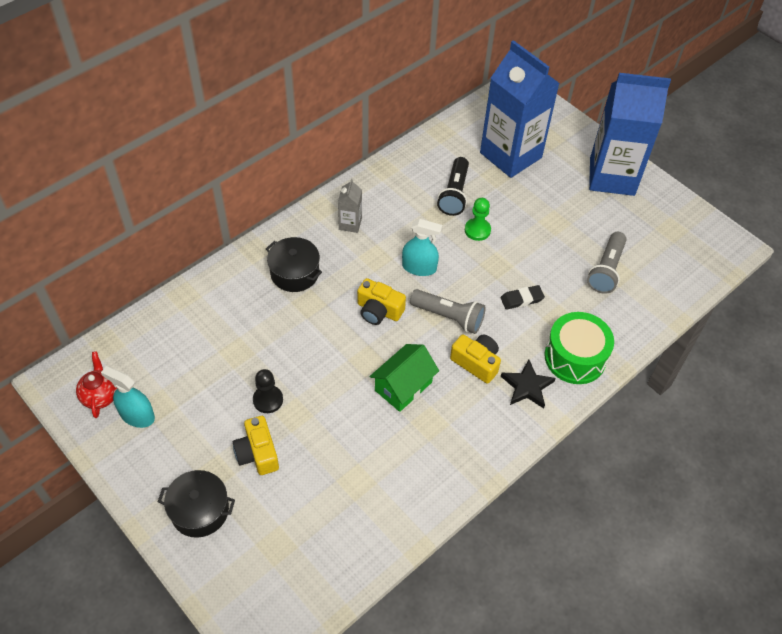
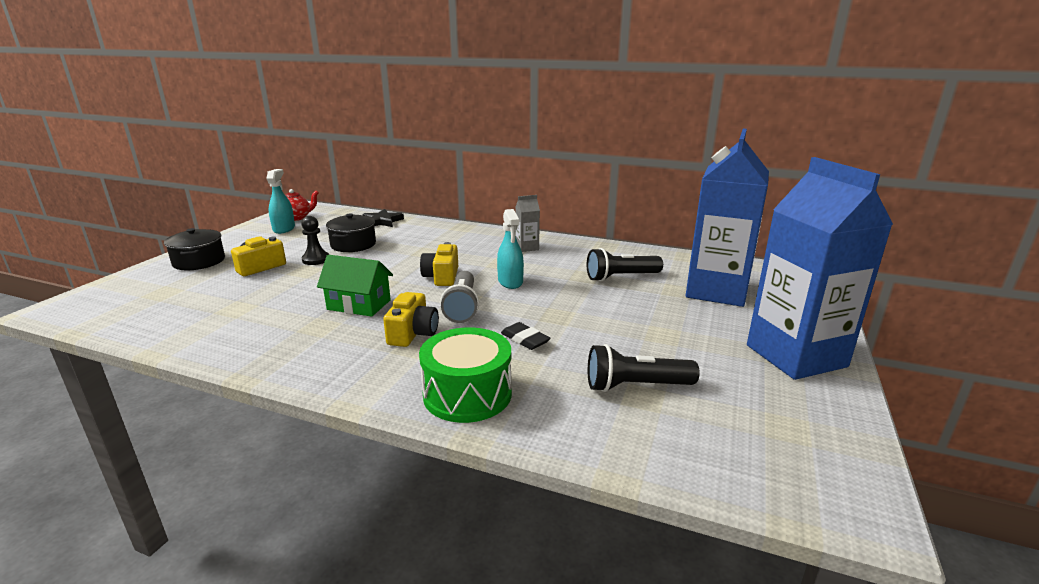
camera: 65 degrees right, 30 degrees down
black pot [266,237,322,292] -> black pot moved to [326,213,376,252]
green pawn [465,198,491,241] -> none
black star [501,359,556,408] -> black star moved to [362,209,404,227]
grey flashlight [587,232,627,294] -> black flashlight [588,344,700,392]

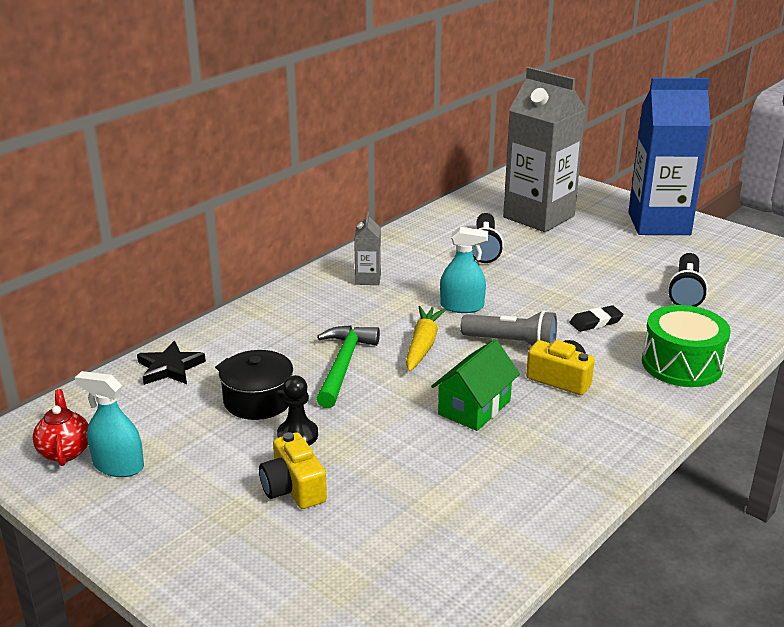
camera: 70 degrees left, 5 degrees up
black pot [164,228,225,270] -> none
yellow camera [420,242,458,286] -> yellow carrot [406,306,446,372]
blue carton [685,129,769,307] -> grey carton [503,67,586,232]
none -> green hammer [316,325,380,408]

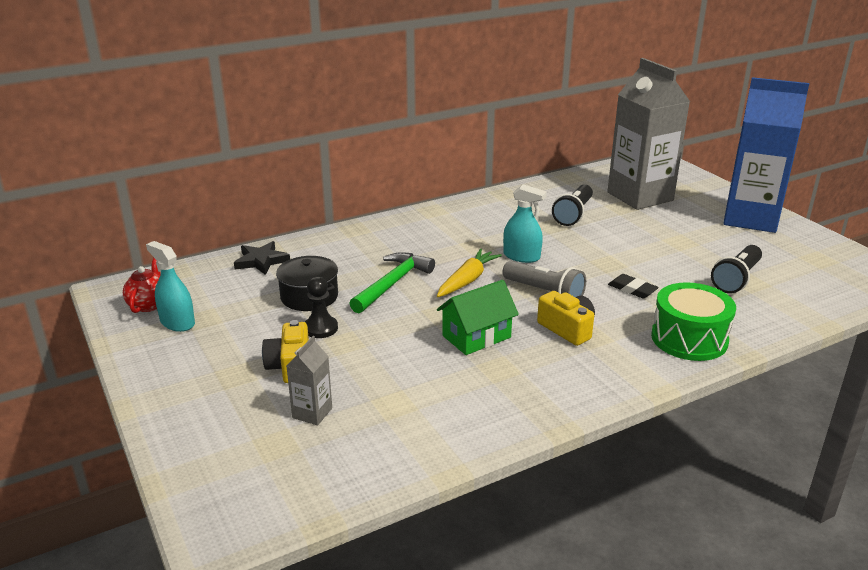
camera: 20 degrees right, 0 degrees up
grey carton [354,212,381,285] -> grey carton moved to [286,336,332,425]
black eraser [569,305,624,332] -> black eraser turned 45 degrees clockwise [608,274,659,298]

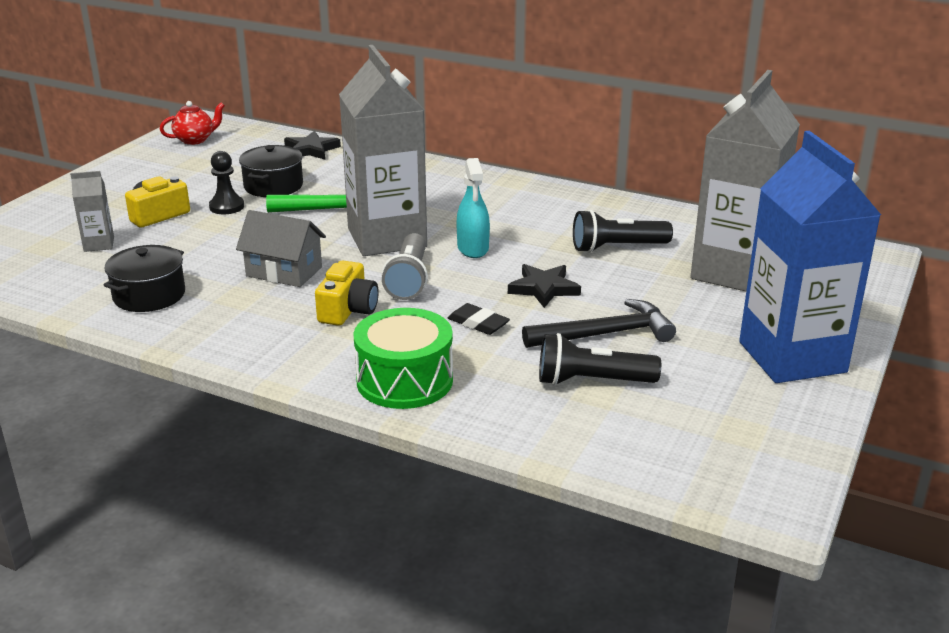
camera: 55 degrees right, 0 degrees up
turquoise spray bottle [146,241,195,332] -> none
yellow carrot [437,249,502,297] -> grey carton [339,45,427,256]
green house [437,280,519,355] -> grey house [236,210,326,287]
black eraser [608,274,659,298] -> black eraser turned 60 degrees counterclockwise [448,303,510,335]
none -> black pot [104,245,185,312]
none -> black star [508,264,581,308]
none -> black hammer [522,299,676,348]

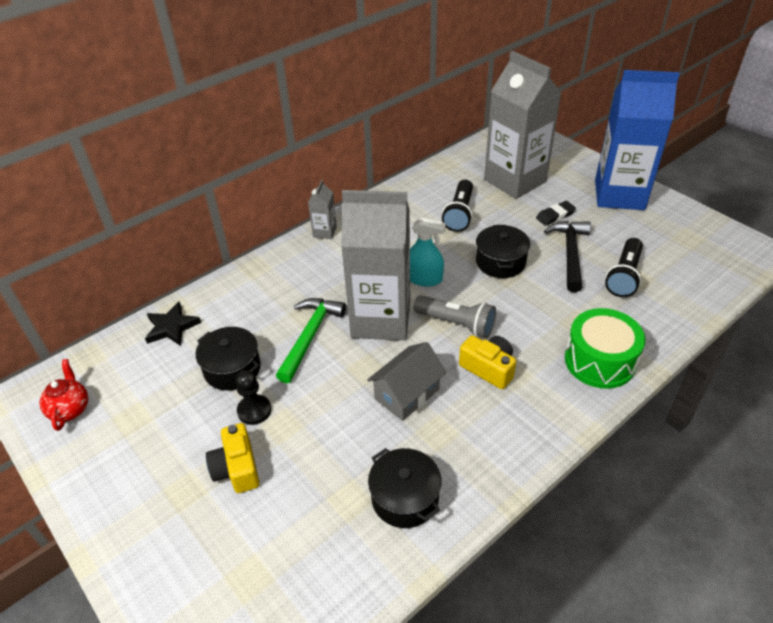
camera: 65 degrees left, 15 degrees up
grey carton [70,171,114,252] -> grey carton moved to [308,180,337,239]
black eraser [448,303,510,335] -> black eraser moved to [536,201,576,226]
black star [508,264,581,308] -> black pot [476,225,530,278]

